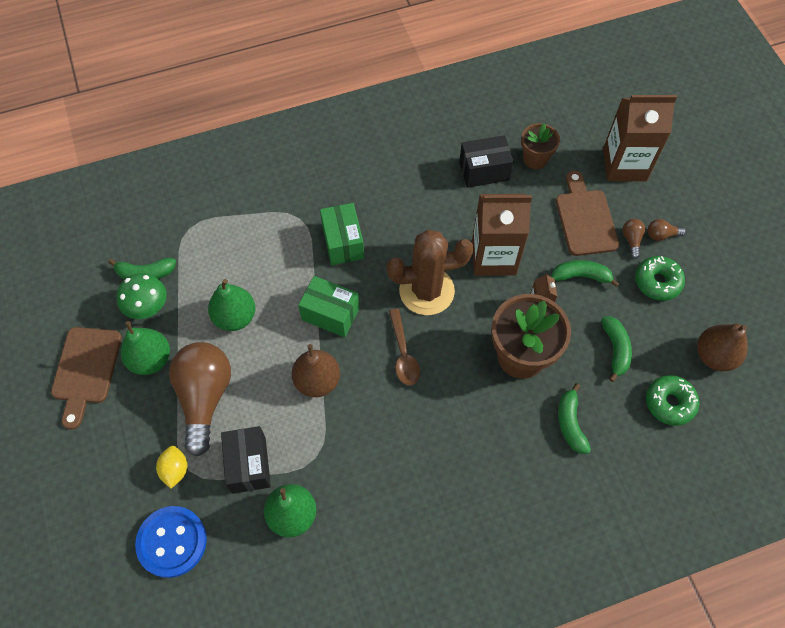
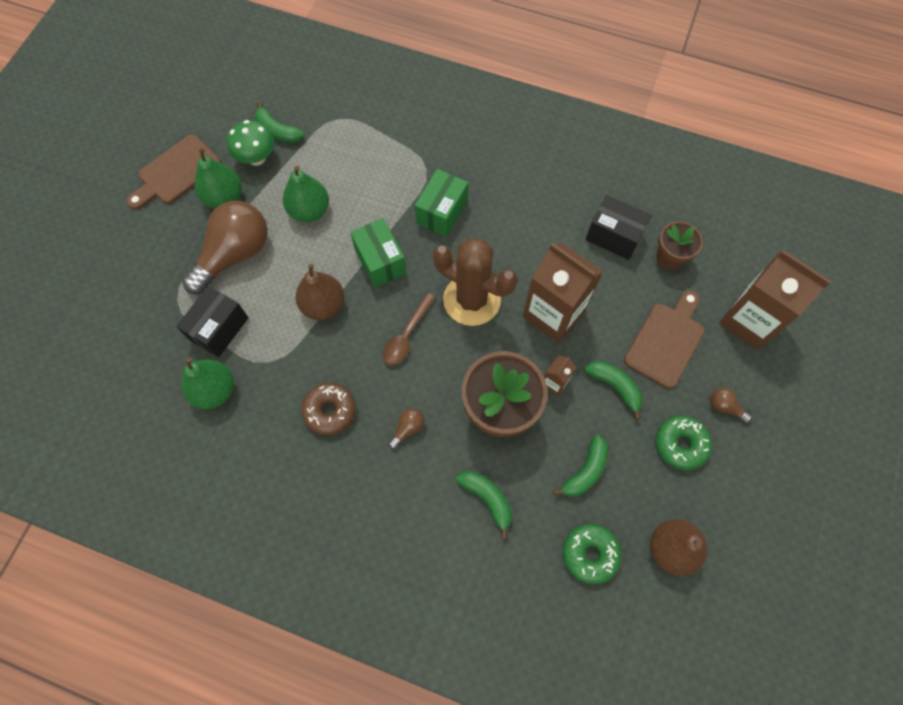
camera: 40 degrees right, 5 degrees up
blue button [135,506,207,578] -> none
yellow lemon [156,446,187,488] -> none
green banana [558,383,591,454] -> green banana turned 105 degrees clockwise [456,471,512,539]
brown light bulb [623,219,645,259] -> brown light bulb moved to [388,408,424,449]
none -> brown donut [301,383,356,436]

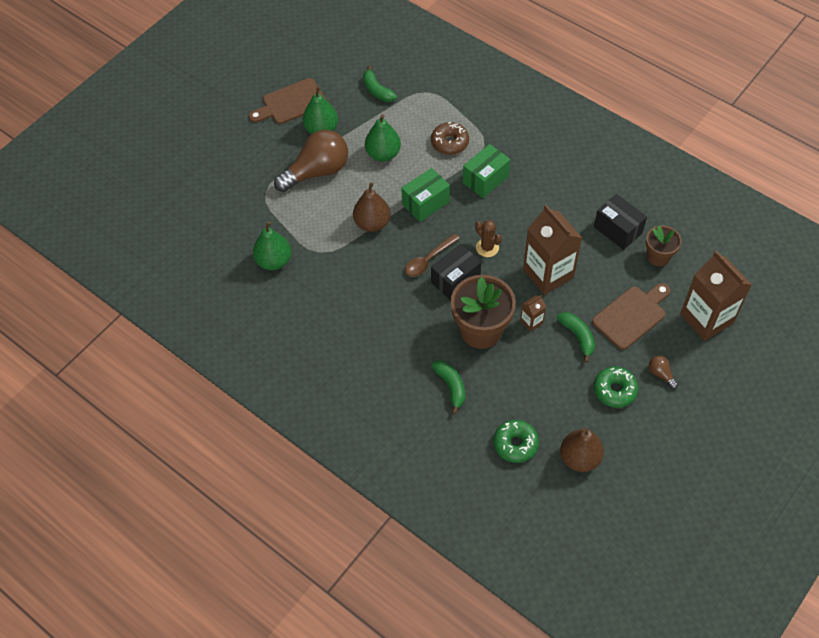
camera: 20 degrees right, 10 degrees down
black box [176,286,248,357] -> black box moved to [431,244,481,301]
green mushroom [227,120,274,166] -> none
brown donut [301,383,356,436] -> brown donut moved to [431,122,469,155]
green box [350,218,406,288] -> green box turned 60 degrees clockwise [401,168,450,222]
brown light bulb [388,408,424,449] -> none
brown cactus [433,238,517,326] -> brown cactus [475,220,502,257], size x0.50
green banana [553,435,608,497] -> none

